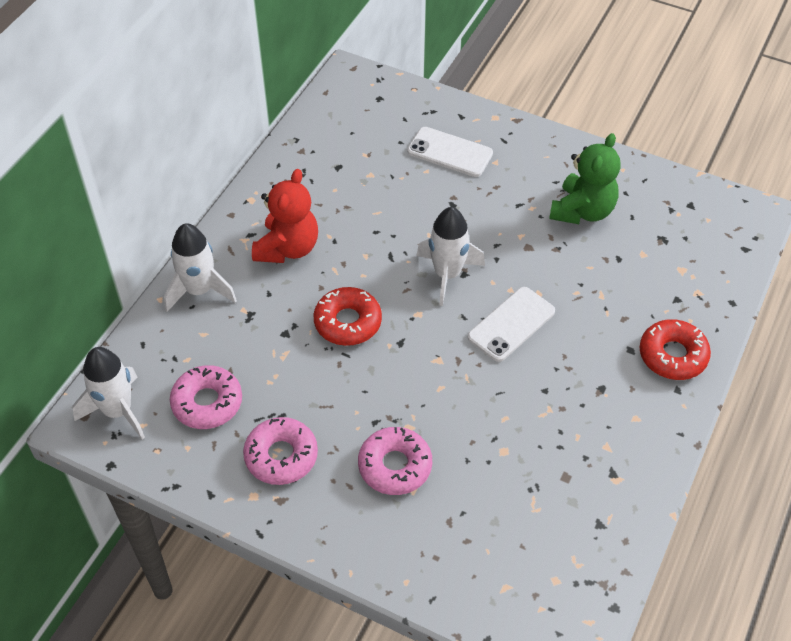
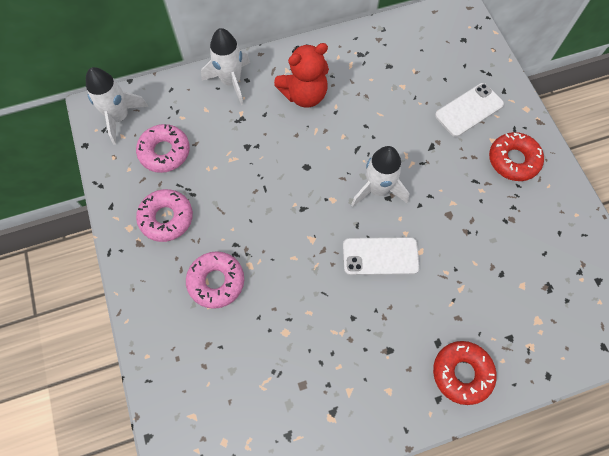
camera: 45 degrees right, 15 degrees up
red donut [314,287,382,346] -> red donut moved to [489,132,544,181]
white phone [407,127,493,177] -> white phone turned 75 degrees clockwise [435,83,504,137]
green teddy bear [549,133,621,224] -> none

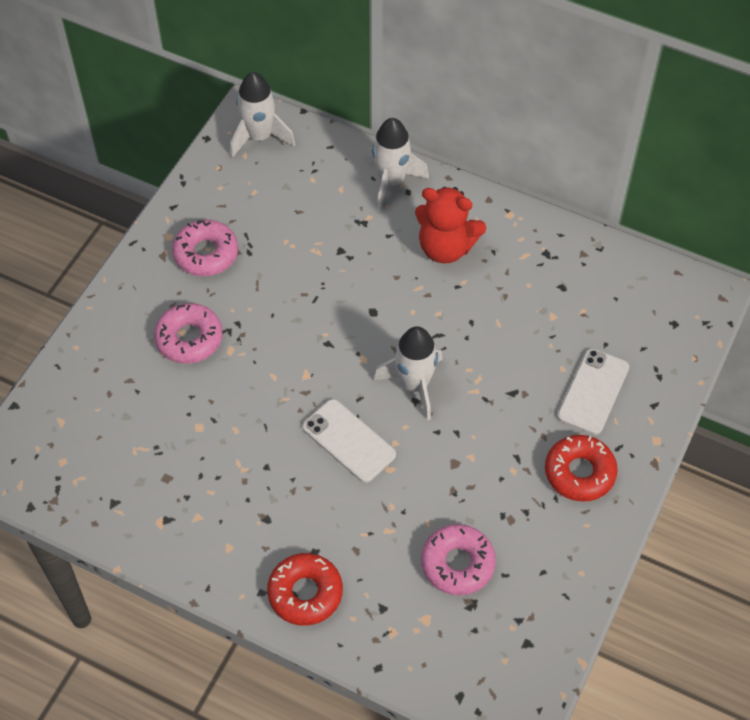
camera: 45 degrees right, 10 degrees down
pink donut [136,124,190,173] -> pink donut moved to [421,524,496,595]
white phone [435,83,504,137] -> white phone turned 75 degrees counterclockwise [557,348,629,435]

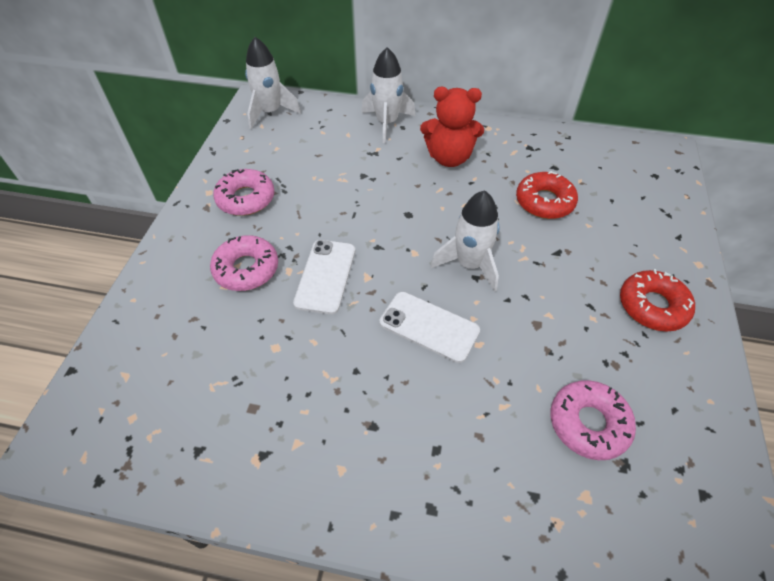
camera: 15 degrees left, 5 degrees down
red donut [267,553,343,626] -> red donut moved to [516,171,578,219]
white phone [557,348,629,435] -> white phone moved to [293,240,355,315]

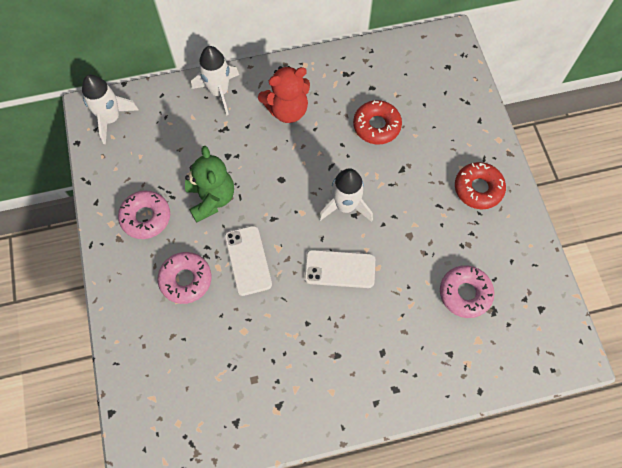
camera: 25 degrees left, 15 degrees up
none -> green teddy bear [185,146,234,223]

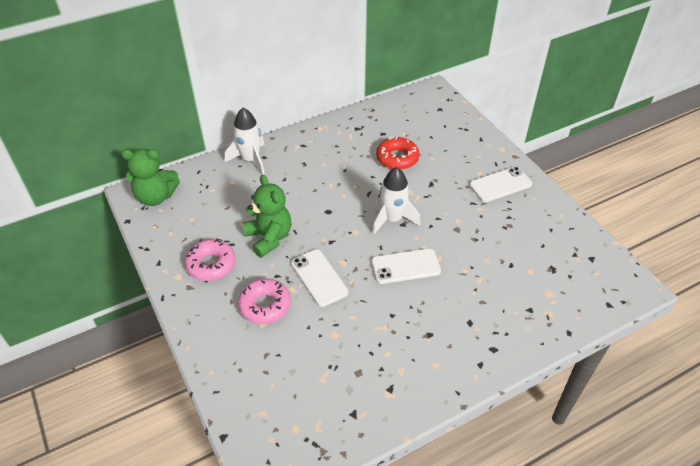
camera: 15 degrees left, 20 degrees down
white rocket [82,75,139,144] -> green teddy bear [121,148,180,206]
red teddy bear [258,66,310,123] -> none
pink donut [440,265,495,318] -> none
red donut [455,162,506,209] -> white phone [469,167,532,202]

